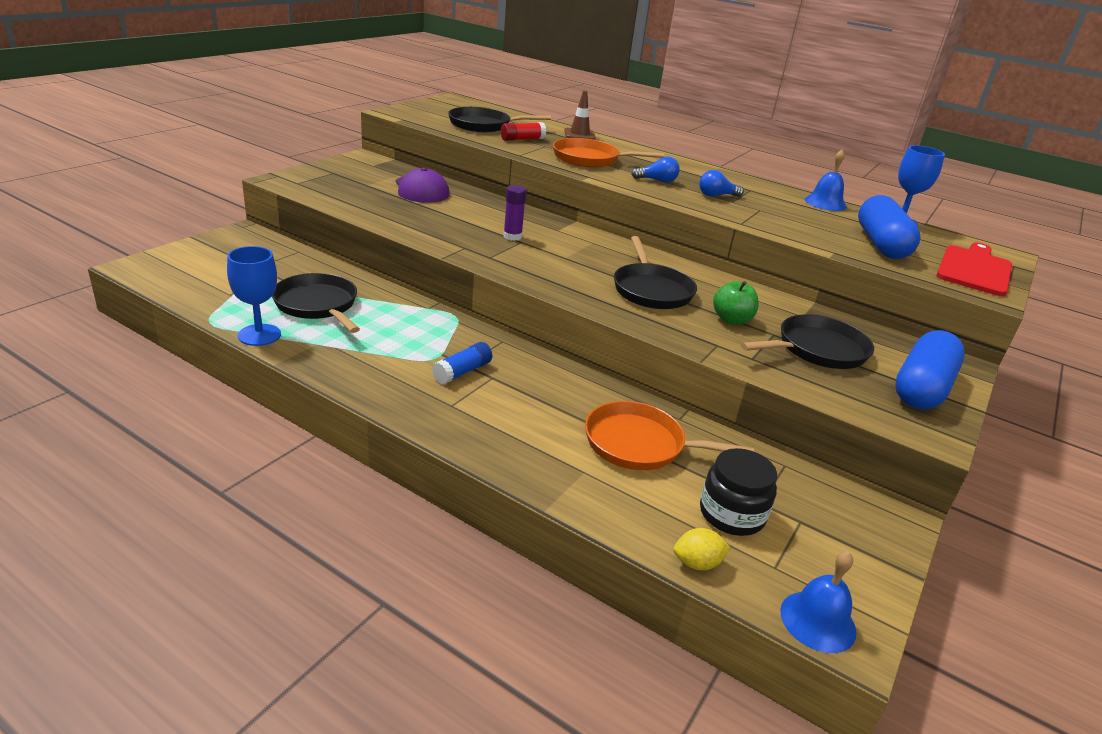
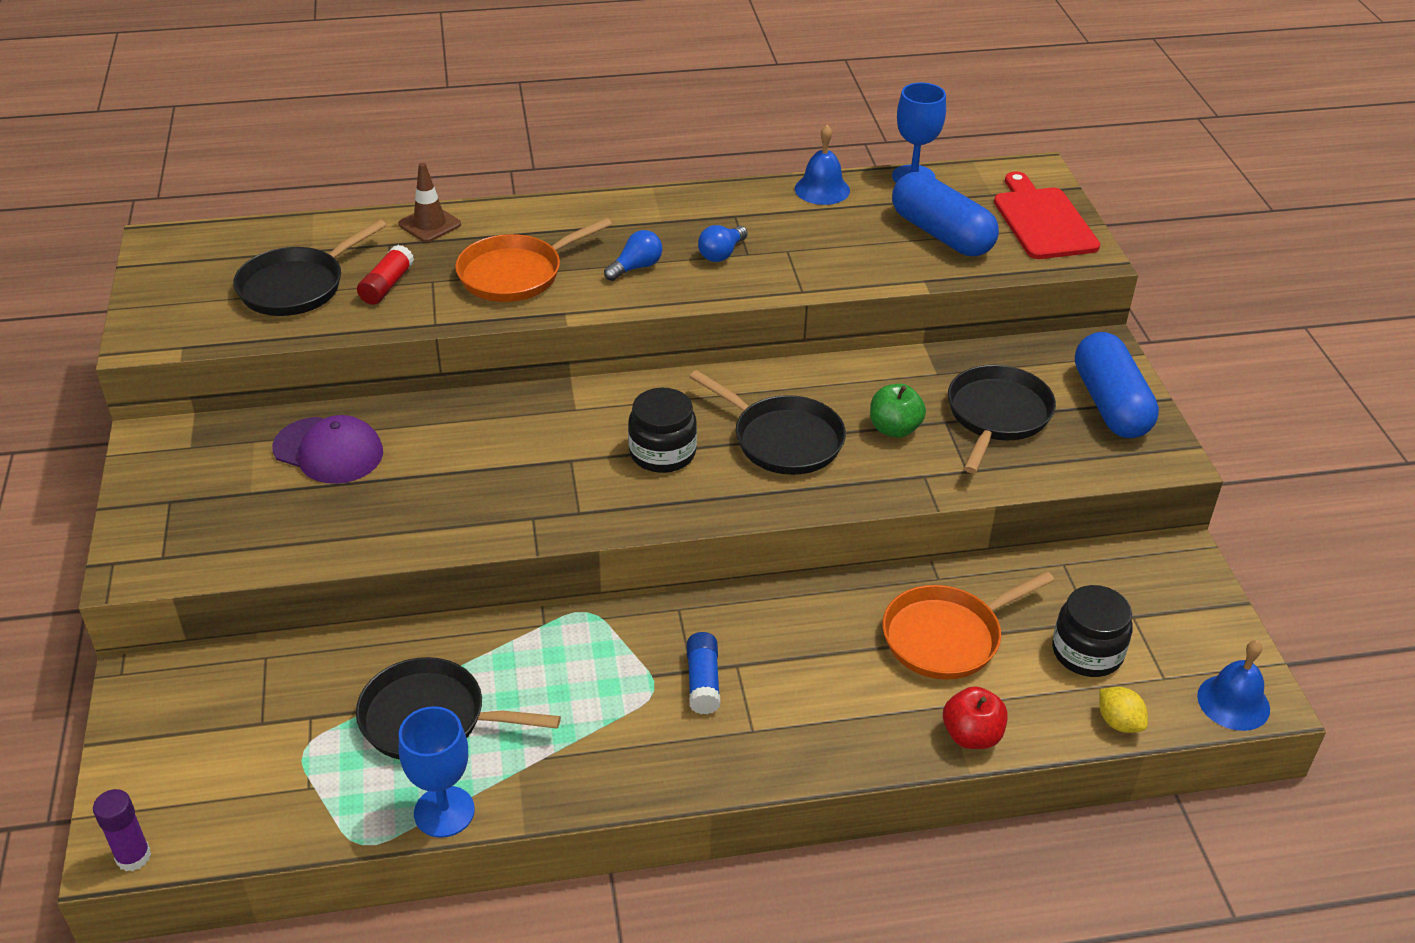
camera: 40 degrees left, 10 degrees up
purple glue stick [503,185,526,241] -> purple glue stick moved to [93,789,151,871]
yellow lemon [673,528,731,571] -> yellow lemon turned 75 degrees counterclockwise [1099,687,1148,733]
none -> black jar [628,388,697,473]
none -> red apple [943,686,1007,749]

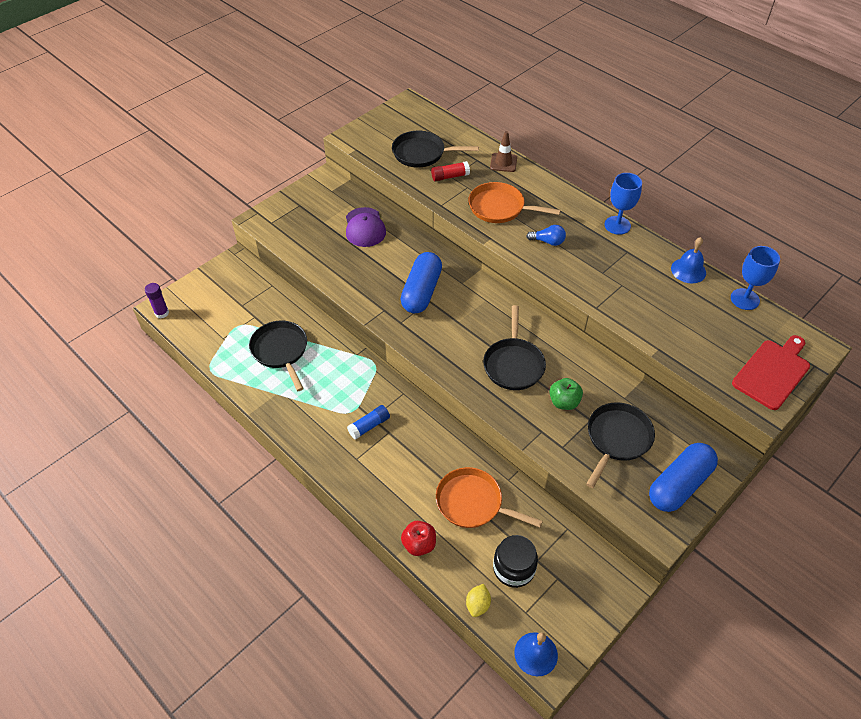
camera: 55 degrees right, 10 degrees up
blue goblet [399,706,475,838] -> blue goblet moved to [605,173,642,235]
black jar [628,388,697,473] -> none
blue light bulb [698,225,748,262] -> none
blue capsule [892,172,999,256] -> blue capsule moved to [400,252,442,313]
black pan [948,365,1056,473] -> black pan turned 45 degrees counterclockwise [586,402,655,488]

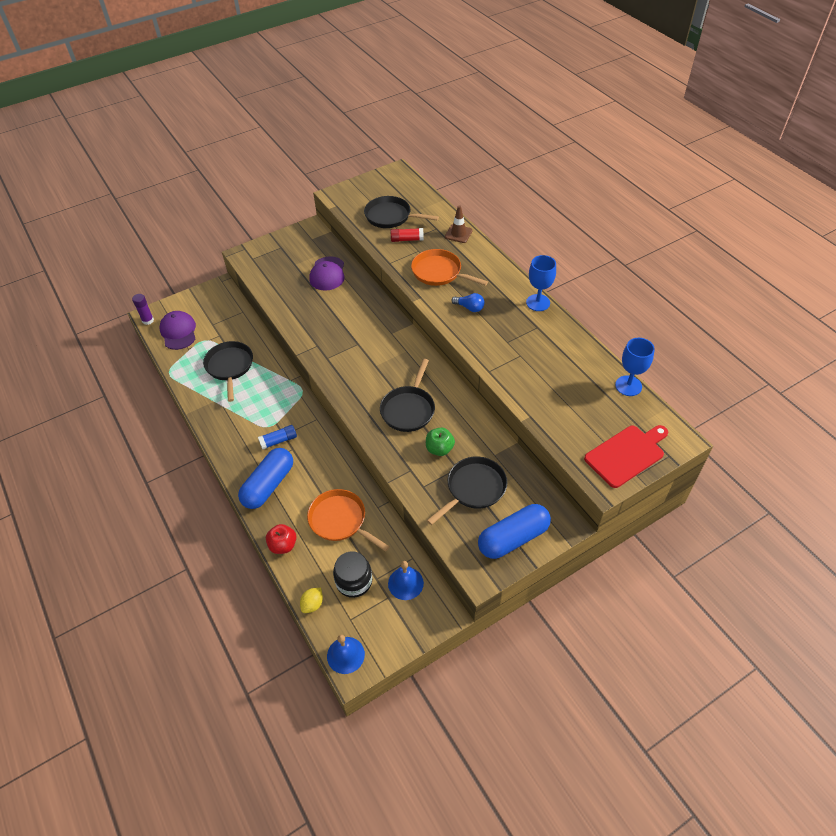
camera: 15 degrees right, 0 degrees up
blue capsule [400,252,442,313] -> blue capsule moved to [238,448,293,509]
blue bell [671,237,706,283] -> blue bell moved to [388,561,424,600]
none -> purple cap [160,311,196,350]

